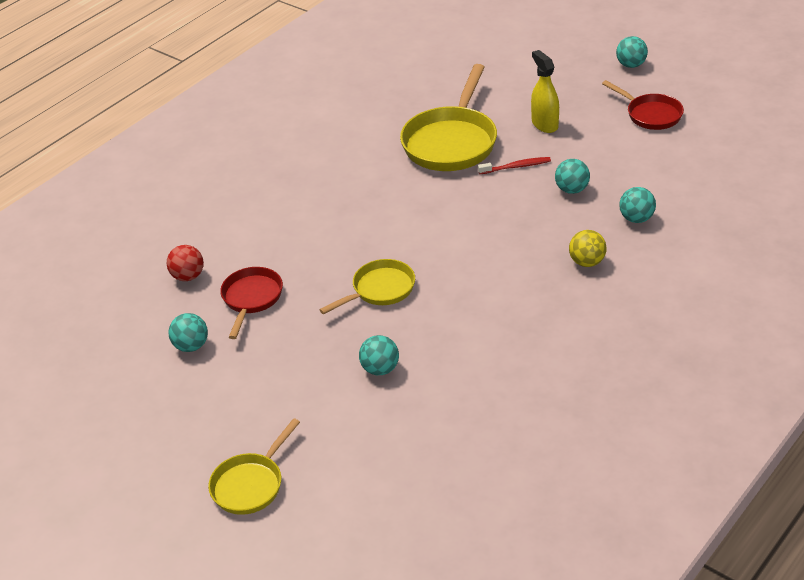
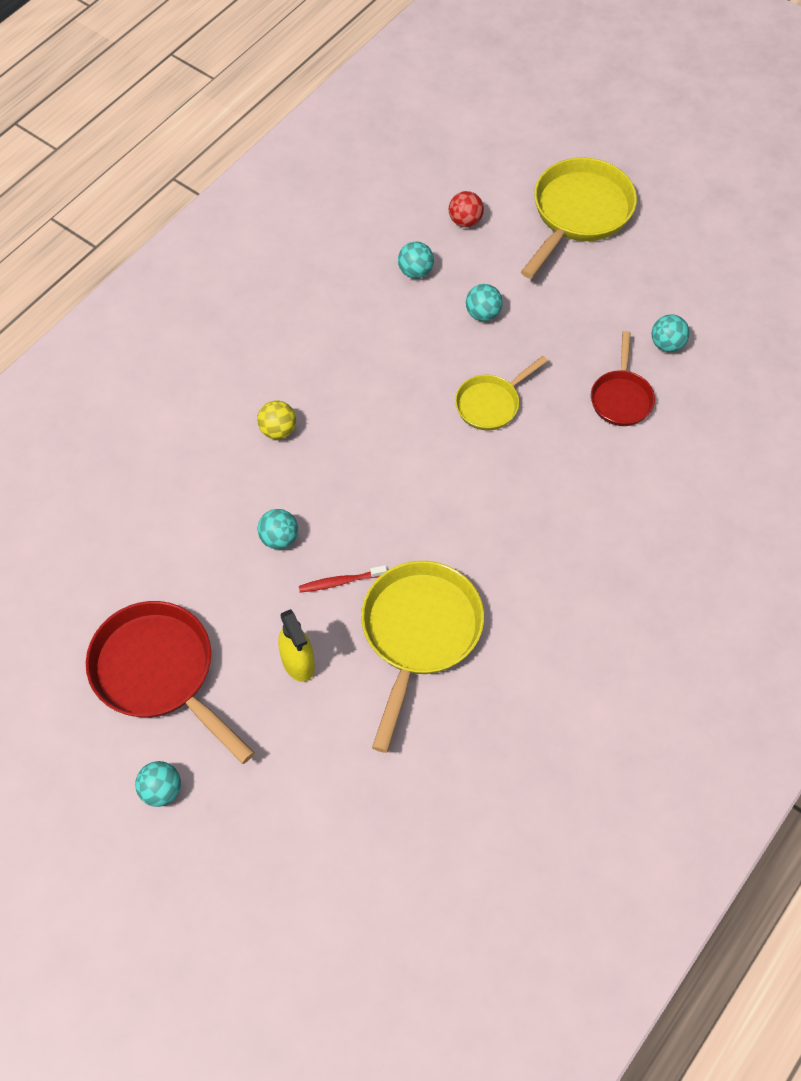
camera: 175 degrees right, 20 degrees up
red ball [167,245,204,281] -> red ball moved to [449,191,484,227]
yellow pan [208,418,300,515] -> yellow pan [521,157,637,279], size x1.74
red pan [602,80,684,130] -> red pan [86,601,255,764], size x1.74
turquoise ball [619,187,656,223] -> turquoise ball moved to [398,242,434,278]

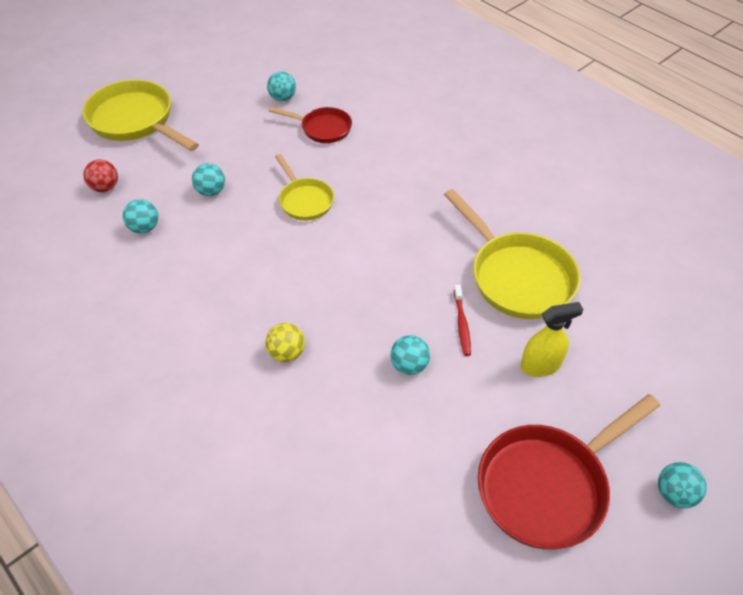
camera: 80 degrees left, 10 degrees down
yellow pan [361,561,484,753] -> yellow pan turned 150 degrees counterclockwise [444,189,580,319]

